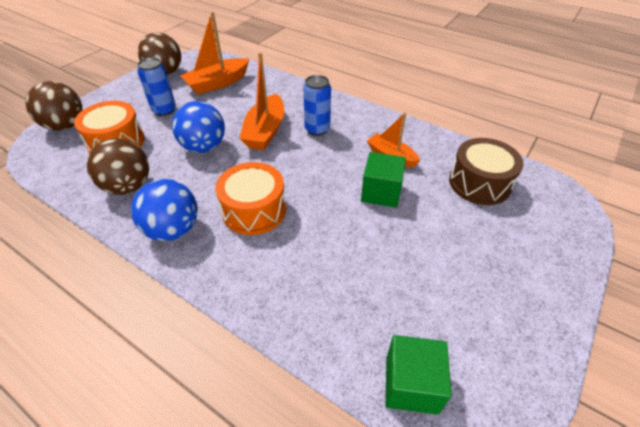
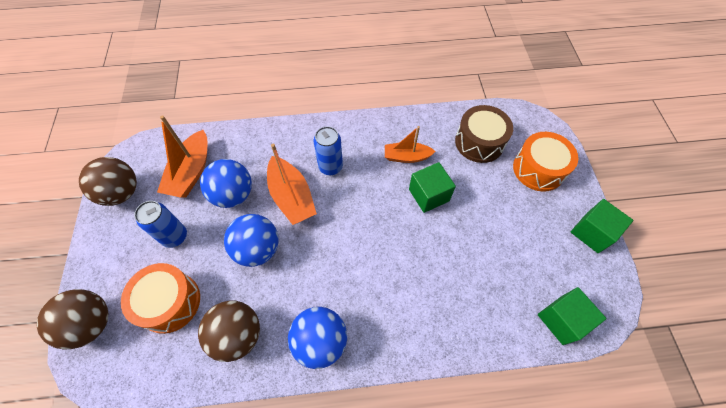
camera: 40 degrees left, 15 degrees up
orange drum [215,162,286,235] -> orange drum moved to [513,132,578,192]
none -> blue ball [200,159,252,208]
none -> green cube [571,199,633,253]

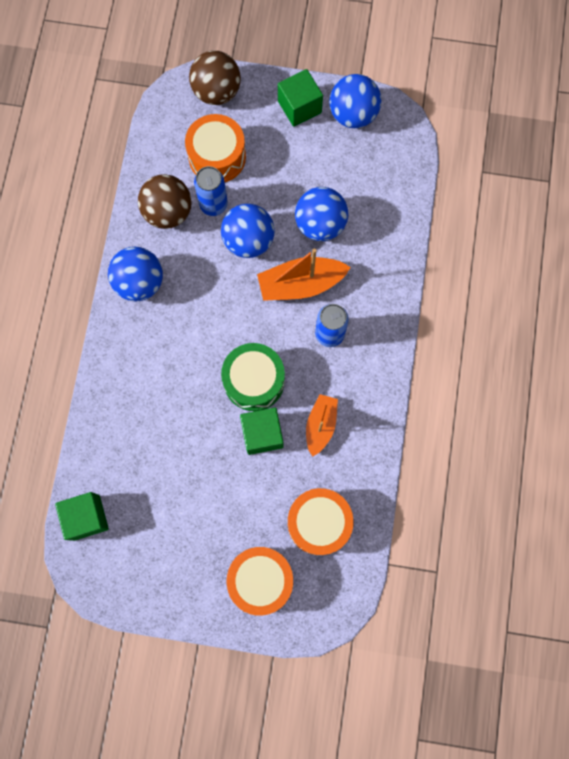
camera: 105 degrees right, 15 degrees up
brown ball [79,157,137,206] -> blue ball [329,74,381,128]
blue can [134,201,187,248] -> blue can moved to [194,166,228,216]
orange boat [157,115,207,198] -> none
brown drum [455,105,513,163] -> orange drum [288,488,354,555]
green cube [571,199,633,253] -> green cube moved to [278,69,323,127]
none -> green drum [221,343,285,411]

